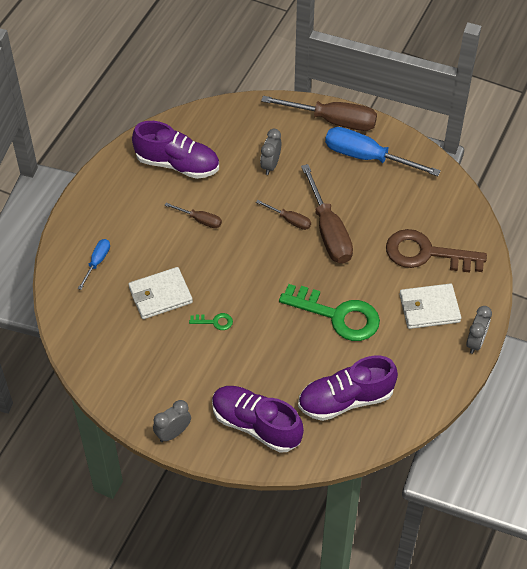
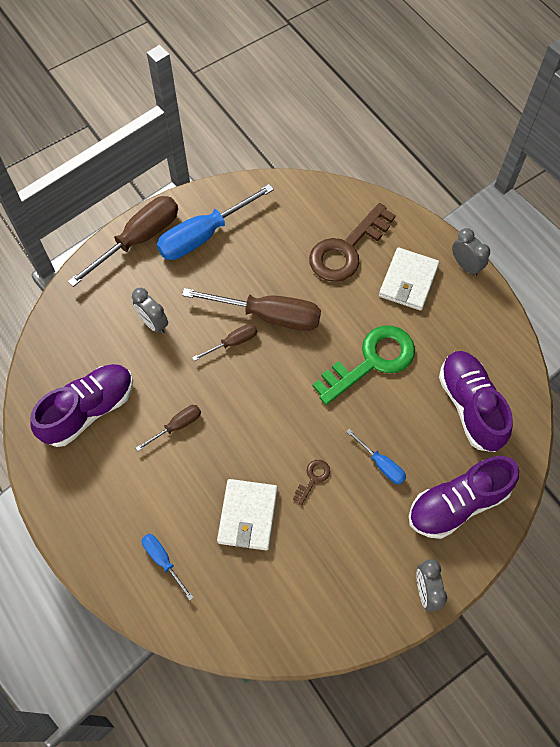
camera: 60 degrees left, 10 degrees up
green key [189,313,233,330] -> brown key [293,460,330,505]
purple shoe [298,356,398,421] -> purple shoe turned 150 degrees clockwise [439,351,513,452]
none -> blue screwdriver [347,429,406,484]

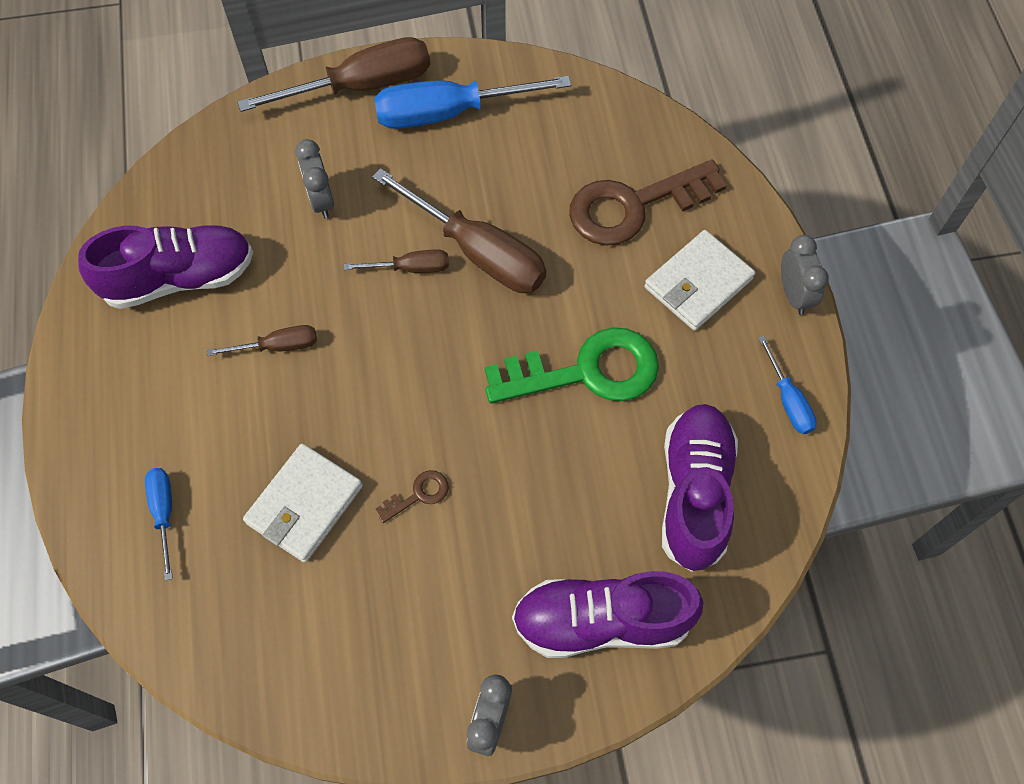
camera: 25 degrees right, 0 degrees up
blue screwdriver [347,429,406,484] -> blue screwdriver moved to [758,336,817,434]

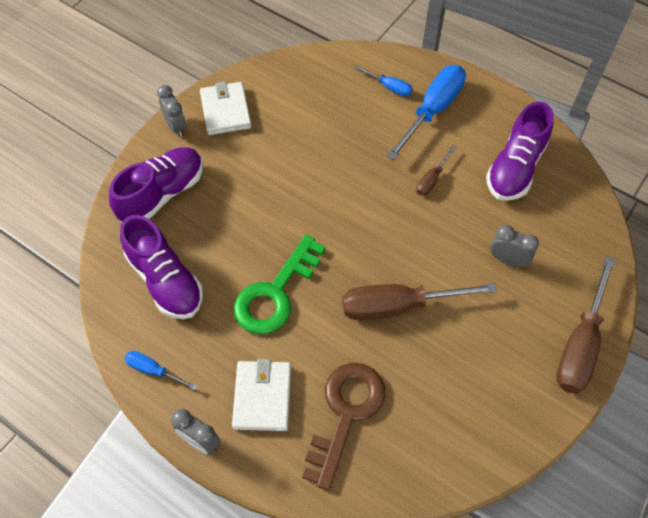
camera: 135 degrees right, 5 degrees down
white wallet [243,444,363,563] -> white wallet moved to [200,82,251,135]
brown screwdriver [344,250,449,273] -> none
blue screwdriver [374,76,571,129] -> blue screwdriver moved to [387,65,466,160]
brown key [376,470,449,523] -> none

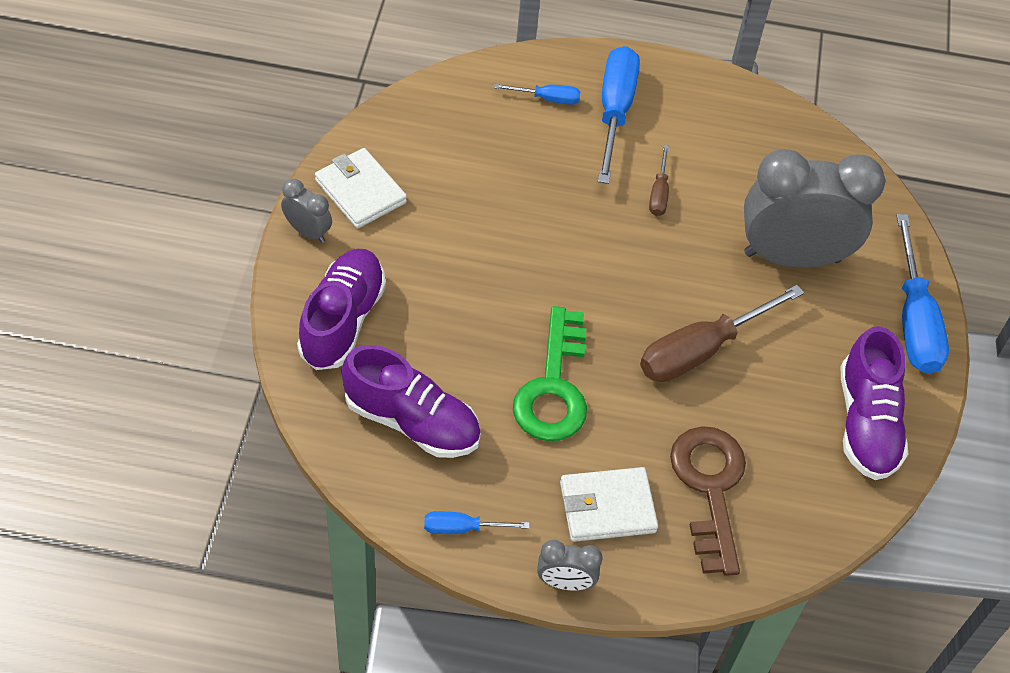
camera: 30 degrees left, 5 degrees down
white wallet [232,359,291,431] -> white wallet turned 75 degrees counterclockwise [560,467,658,542]
purple shoe [486,102,553,201] -> purple shoe moved to [840,326,908,480]
grey clock [491,225,539,268] -> grey clock [744,149,885,268], size x2.30
brown screwdriver [556,256,616,394] -> blue screwdriver [896,214,949,374]

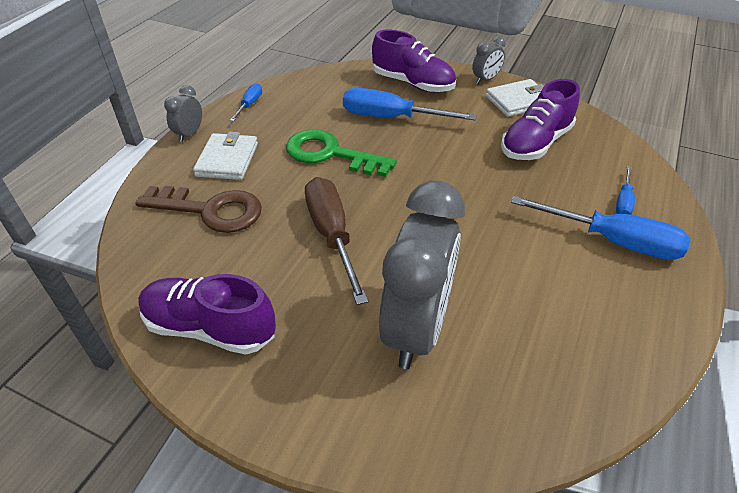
camera: 110 degrees right, 10 degrees down
purple shoe [342,345,481,458] -> purple shoe moved to [501,79,580,160]
brown screwdriver [649,145,669,216] -> none
blue screwdriver [896,214,949,374] -> blue screwdriver moved to [343,88,477,121]

